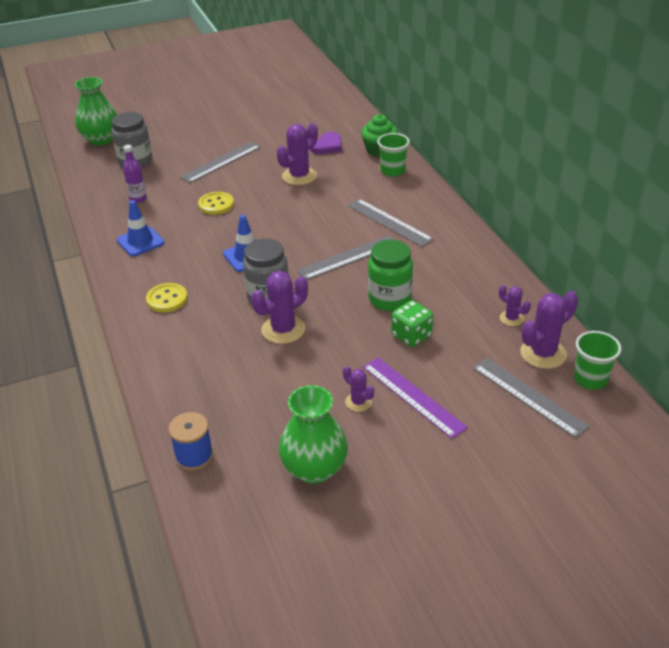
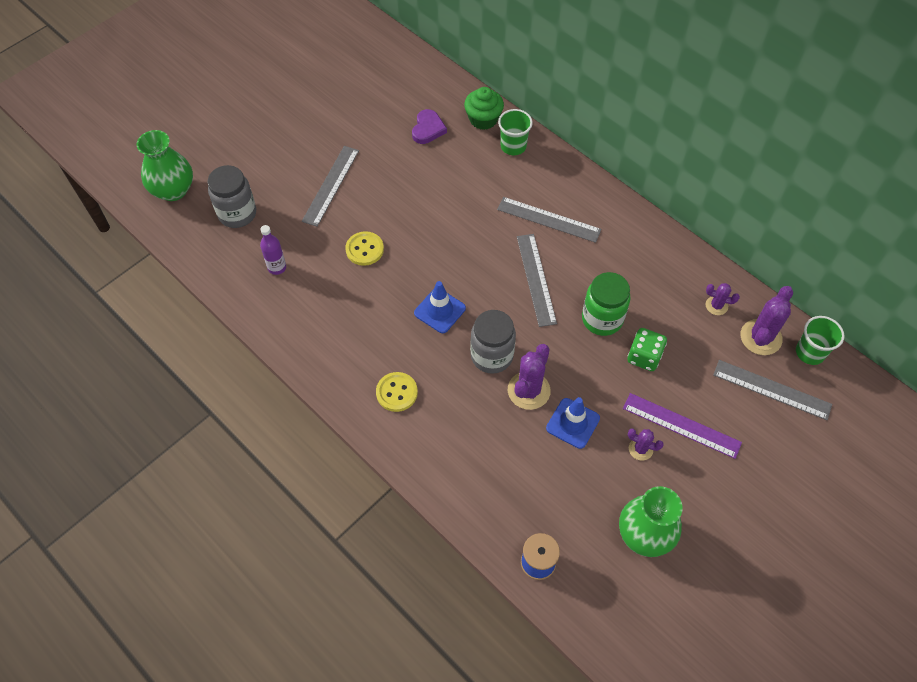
camera: 25 degrees left, 20 degrees up
blue traffic cone [117,200,164,256] -> blue traffic cone moved to [546,397,600,449]
purple cactus [277,123,318,185] -> none
grey ruler [297,235,393,280] -> grey ruler turned 45 degrees counterclockwise [517,234,557,327]

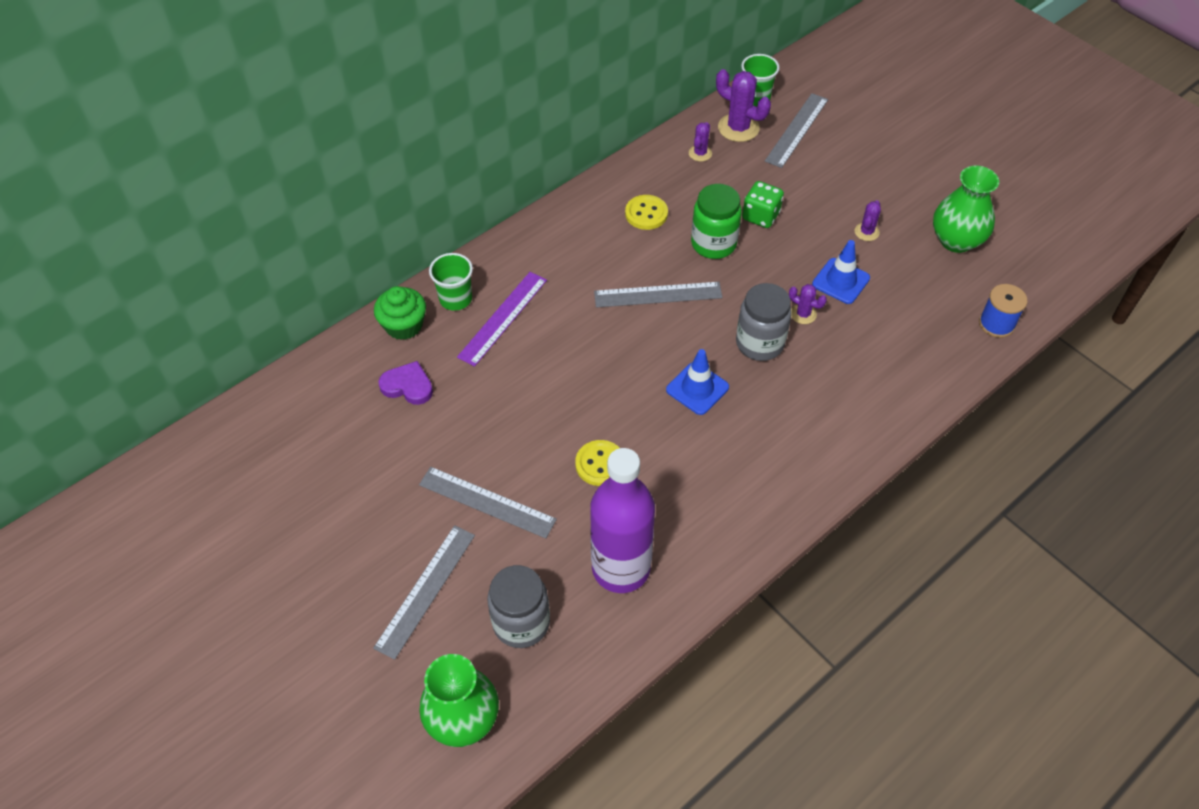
camera: 85 degrees left, 5 degrees down
purple bottle [260,225,286,275] -> purple bottle [590,448,655,593], size x2.27
yellow button [376,372,418,412] -> yellow button moved to [625,195,668,230]
grey ruler [497,197,601,243] -> grey ruler moved to [373,525,475,660]
purple cactus [508,344,551,410] -> purple cactus [789,284,827,324], size x0.56
purple ruler [623,393,742,459] -> purple ruler moved to [457,272,547,367]

